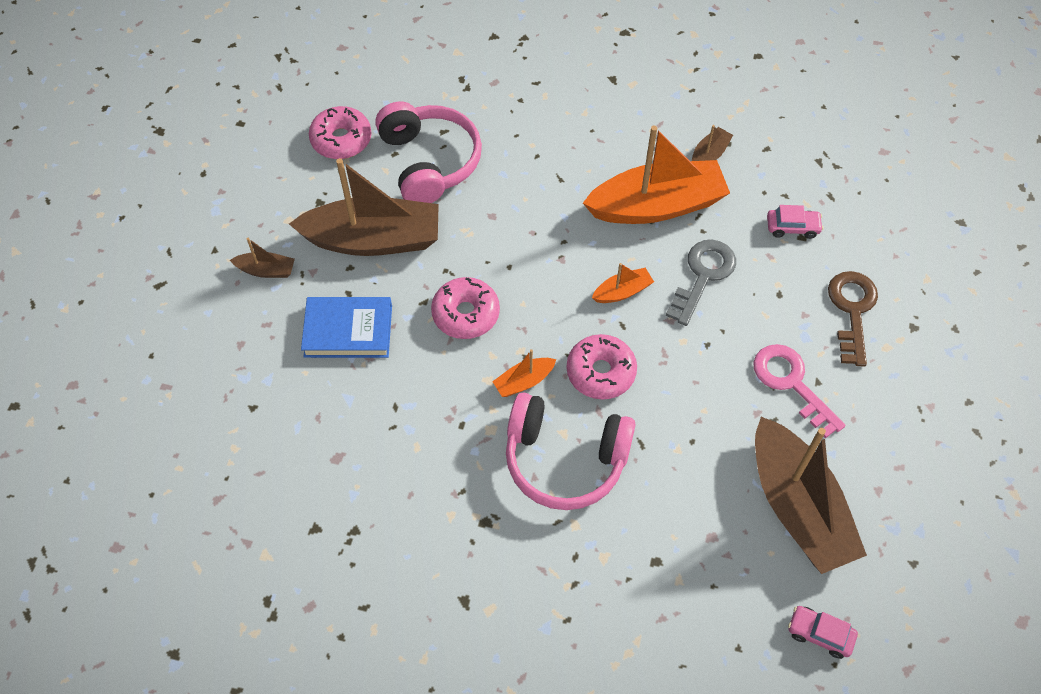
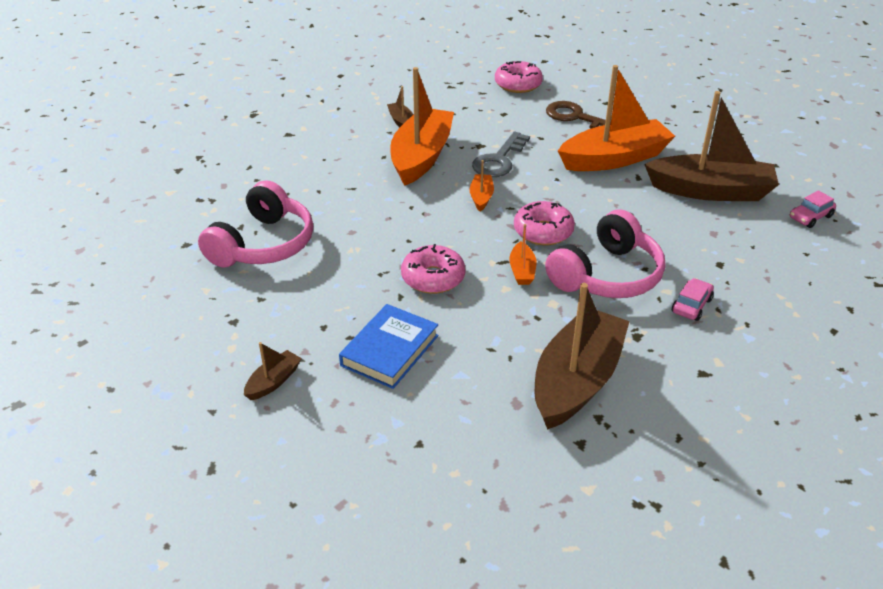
camera: 60 degrees left, 20 degrees down
brown boat [289,158,439,256] -> brown boat moved to [535,283,630,430]
pink donut [309,106,372,159] -> pink donut moved to [495,61,543,93]
pink headphones [375,101,482,203] -> pink headphones turned 105 degrees clockwise [198,180,313,268]
grey key [666,240,736,326] -> grey key turned 120 degrees counterclockwise [472,132,530,177]
pink key [753,344,846,439] -> orange boat [558,65,675,171]
pink car [767,205,823,239] -> pink car moved to [672,278,714,321]

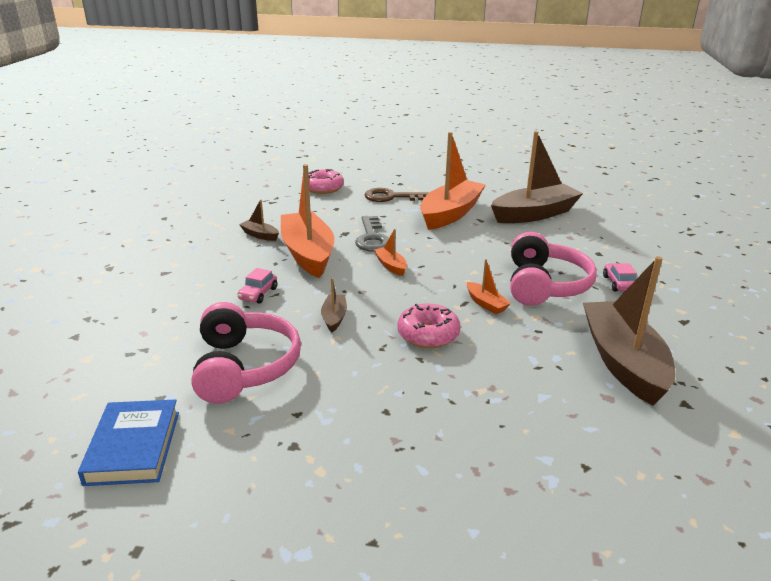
camera: 35 degrees left, 10 degrees down
brown boat [244,342,302,400] -> brown boat moved to [321,278,347,333]
blue book [339,304,439,389] -> blue book moved to [78,399,179,486]
pink donut [514,201,575,245] -> none
pink car [790,190,836,228] -> pink car moved to [238,268,277,303]

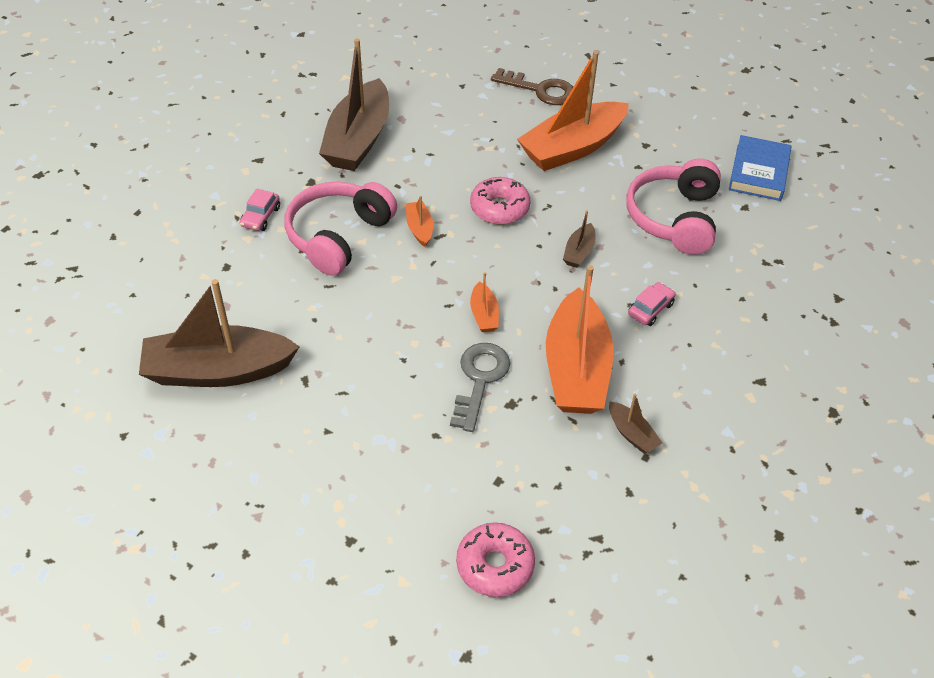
camera: 160 degrees left, 20 degrees up
brown key [364,188,430,202] -> brown key moved to [491,68,573,105]
orange boat [420,132,486,230] -> orange boat moved to [517,51,629,171]

